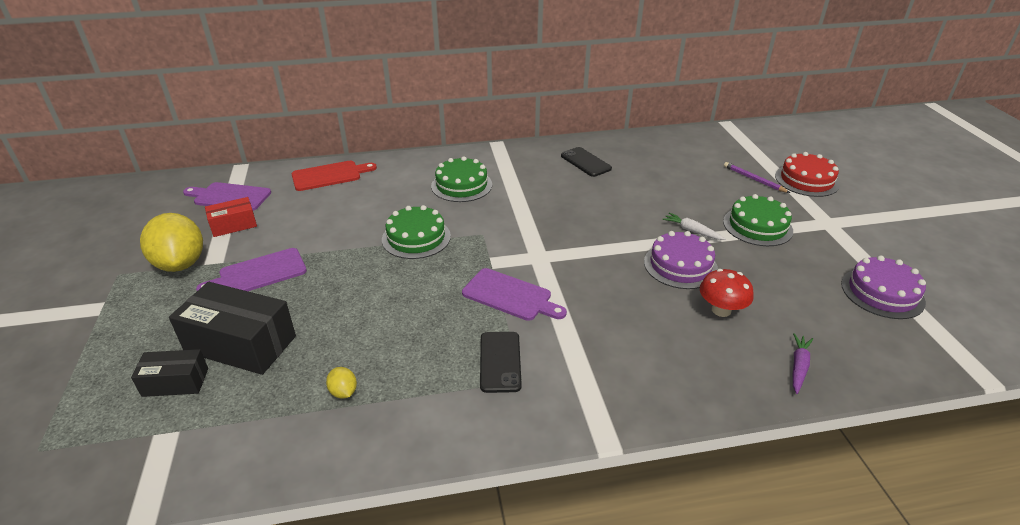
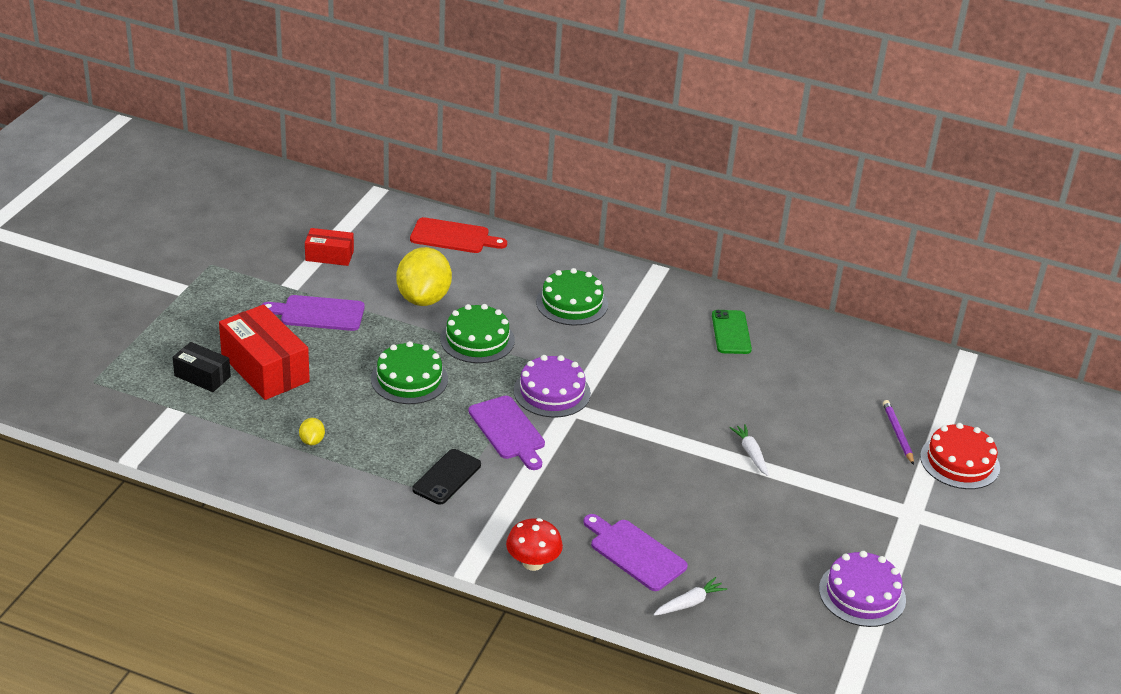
camera: 30 degrees right, 0 degrees up
yellow lemon [140,213,203,272] -> yellow lemon moved to [396,247,452,306]
black box [169,282,296,375] -> red box [219,304,310,400]
purple cutting board [183,182,271,211] -> purple cutting board moved to [583,514,688,591]
black phone [561,147,612,177] -> green phone [712,310,752,354]
purple cake [644,231,718,289] -> purple cake moved to [514,355,591,417]
red mushroom [700,269,754,317] -> red mushroom moved to [506,518,563,571]
green cake [723,194,793,246] -> green cake moved to [371,341,448,404]
purple carrot [793,333,813,394] -> white carrot [653,577,727,616]

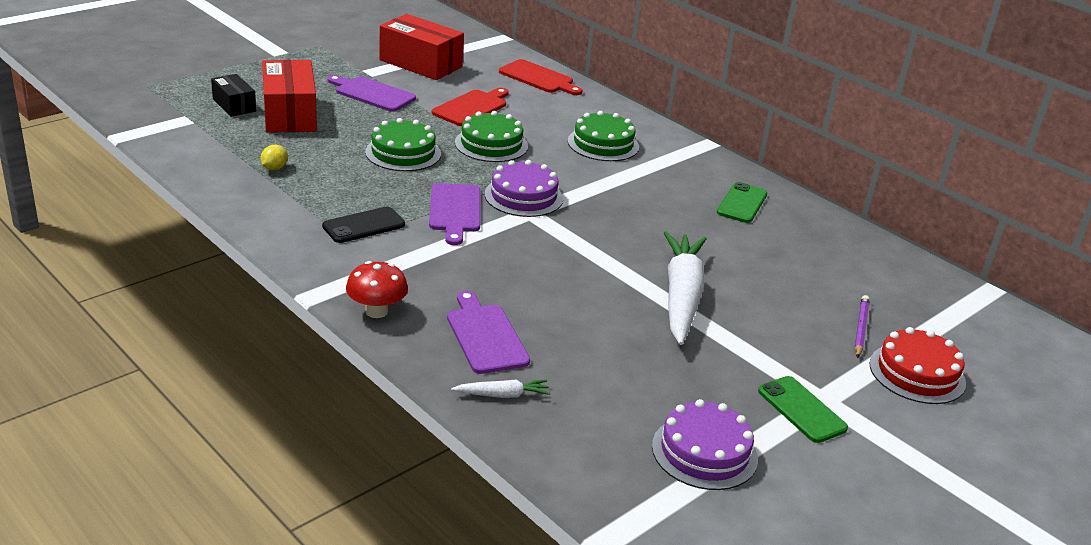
camera: 25 degrees right, 5 degrees down
red box [305,228,354,266] -> red box [379,14,464,80], size x1.79
yellow lemon [396,247,452,306] -> red cutting board [432,88,509,126]
white carrot [730,424,769,476] -> white carrot [664,232,707,345], size x2.29
none -> green phone [758,376,848,443]

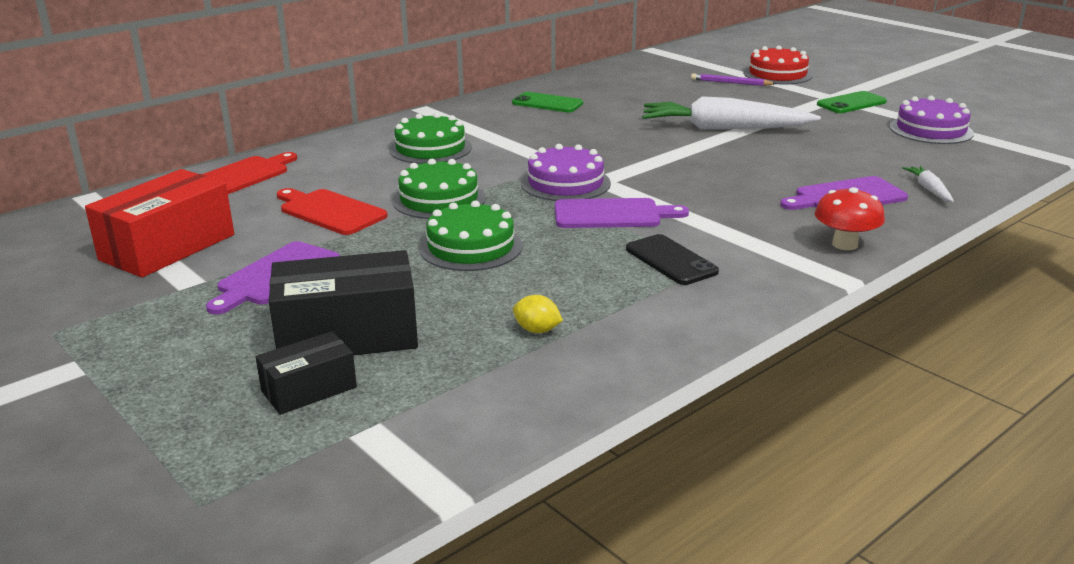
camera: 85 degrees left, 5 degrees down
red box [262,60,317,133] -> black box [269,250,418,355]

